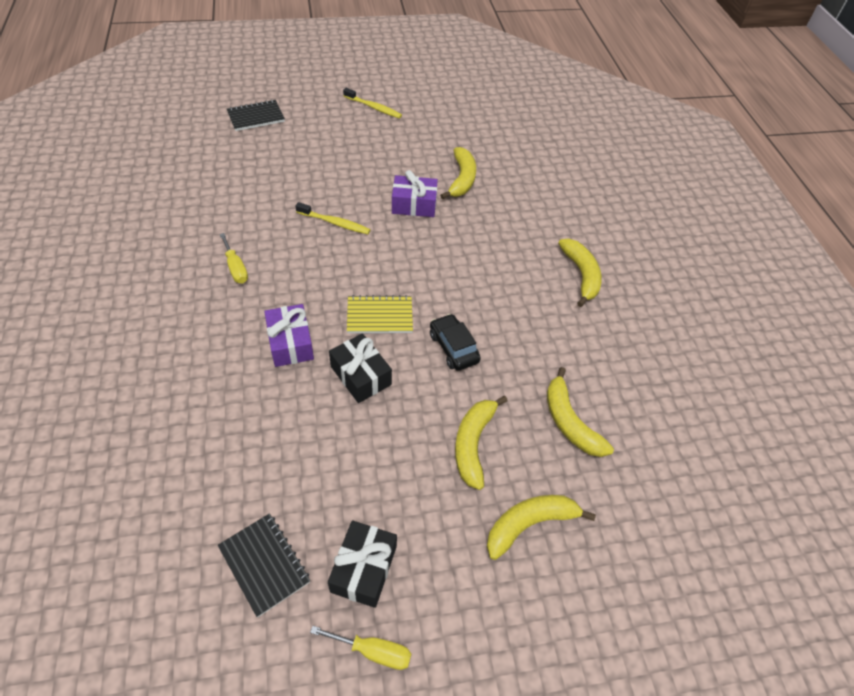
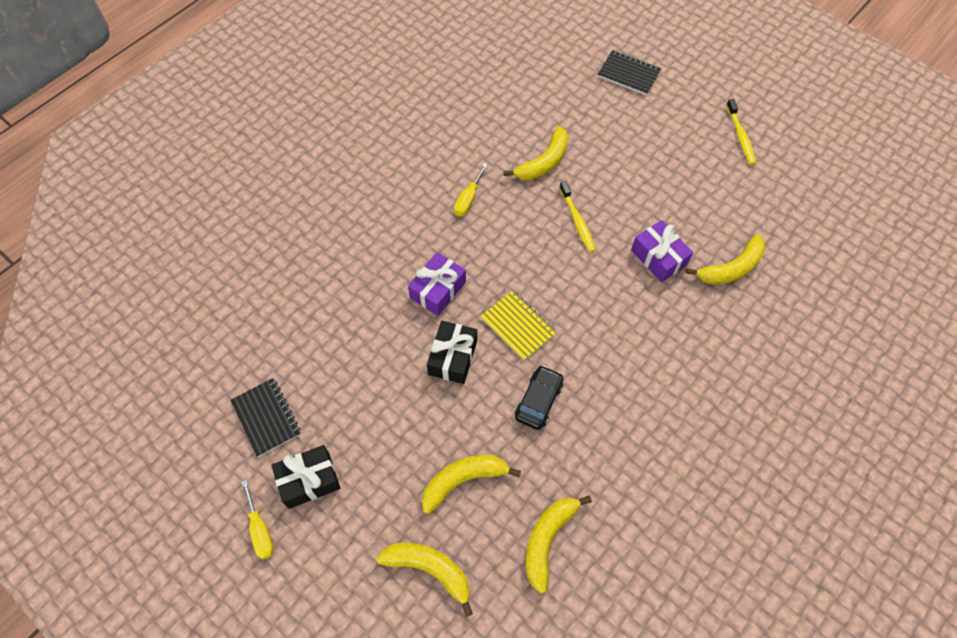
camera: 55 degrees right, 10 degrees up
black notebook [218,513,310,617] -> black notebook turned 45 degrees counterclockwise [230,378,301,457]
yellow banana [558,239,602,307] -> yellow banana moved to [504,126,569,180]

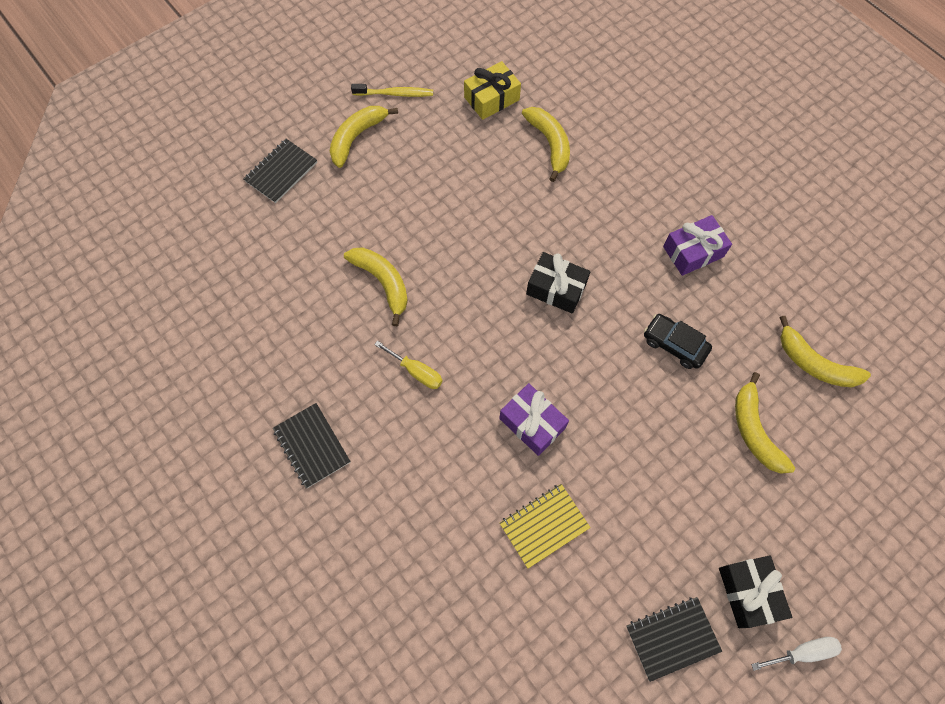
camera: 80 degrees left, 5 degrees up
yellow screwdriver [241,479,274,560] -> white screwdriver [751,637,842,671]
yellow banana [376,543,473,617] -> yellow banana moved to [330,106,398,168]
black gift [427,321,477,384] -> black gift moved to [526,252,590,314]
yellow notebook [481,290,557,361] -> yellow notebook moved to [500,484,591,569]
yellow toothbrush [559,181,596,252] -> none
purple gift [631,220,693,282] -> purple gift moved to [663,215,732,276]
none -> black notebook [273,403,350,488]
none -> yellow gift [464,61,521,120]

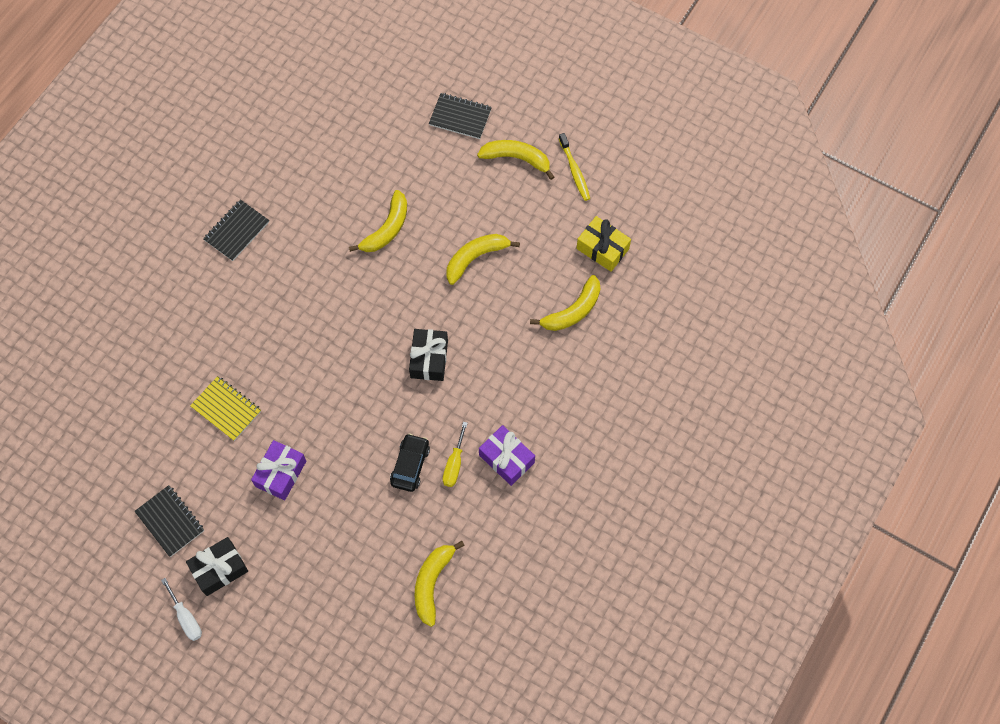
camera: 70 degrees right, 0 degrees up
yellow screwdriver [374,341,443,389] -> yellow screwdriver moved to [443,422,468,487]
purple gift [499,383,569,456] -> purple gift moved to [251,440,306,500]
yellow banana [735,372,795,474] -> yellow banana moved to [446,234,520,285]

